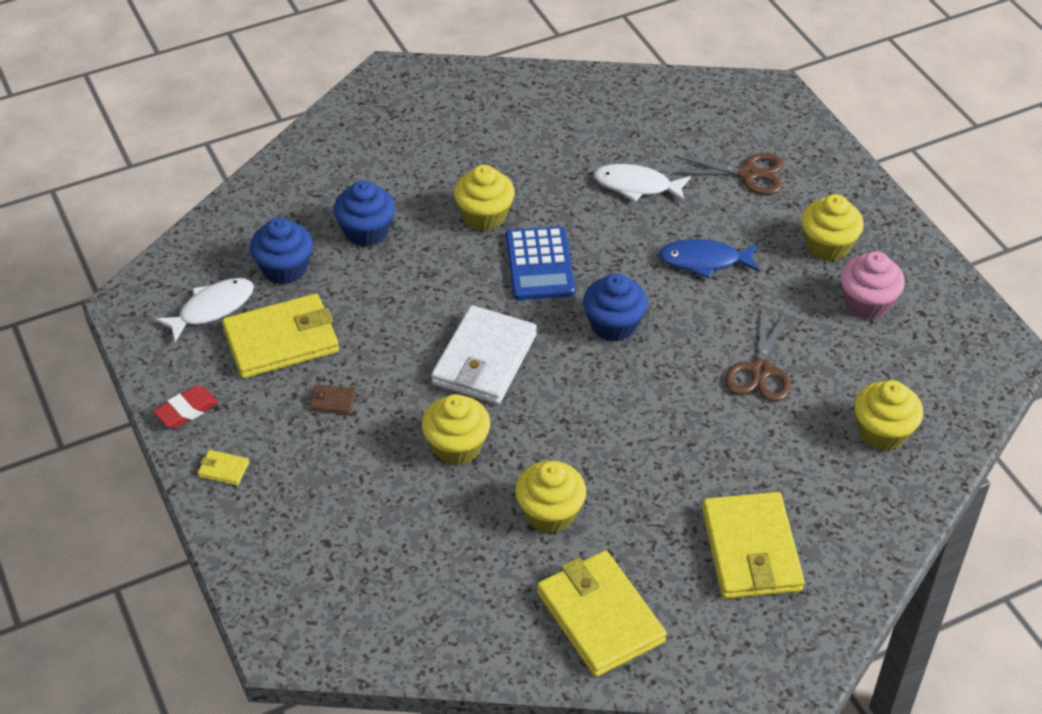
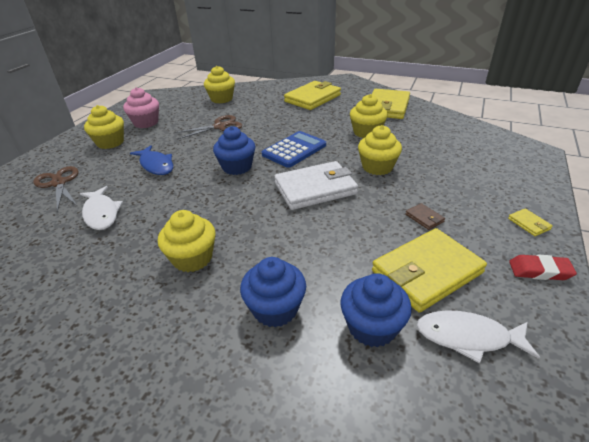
camera: 130 degrees left, 10 degrees down
yellow wallet [222,293,339,378] -> yellow wallet turned 60 degrees counterclockwise [372,228,487,312]
blue calculator [505,226,575,300] -> blue calculator moved to [262,131,326,168]

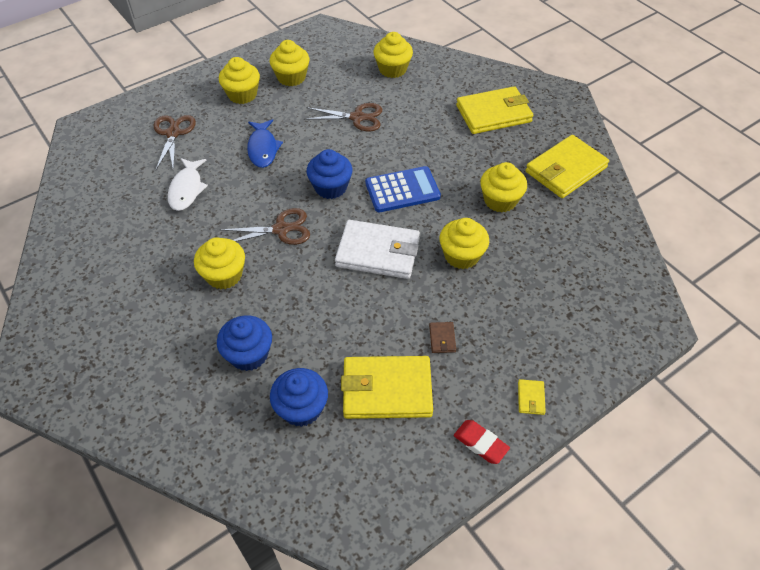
camera: 30 degrees right, 15 degrees up
pink cupcake [123,87,159,128] -> yellow cupcake [270,40,309,86]
white fish [416,310,540,364] -> none
none -> brown scissors [220,208,310,245]

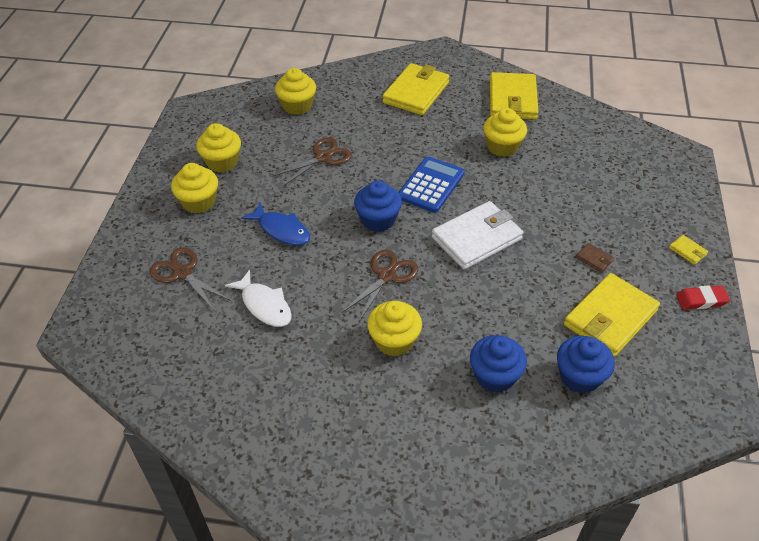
camera: 45 degrees left, 5 degrees down
yellow cupcake [440,218,489,269] -> none

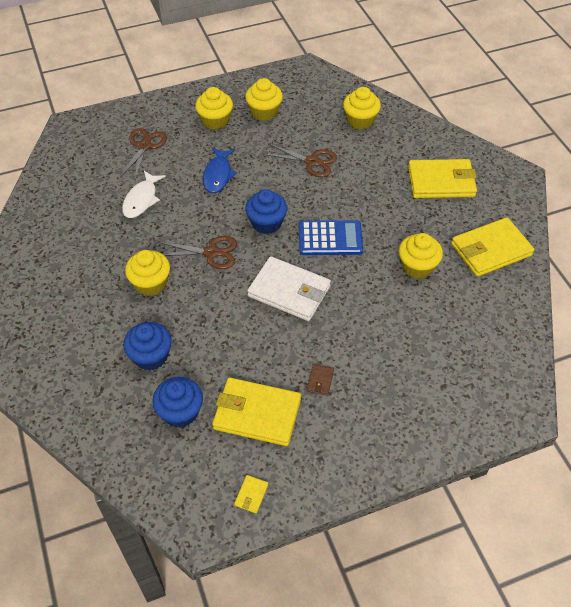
camera: 60 degrees right, 5 degrees up
yellow wallet [669,235,708,265] -> yellow wallet moved to [234,475,268,513]
red eraser [676,286,730,310] -> none

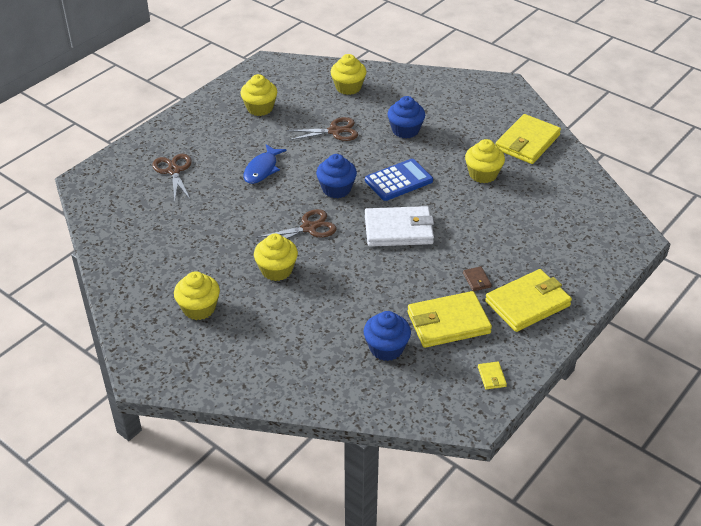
camera: 30 degrees left, 10 degrees down
white fish [122,171,166,218] -> none
blue cupcake [123,322,172,371] -> blue cupcake moved to [387,96,425,138]
yellow cupcake [195,87,233,130] -> yellow cupcake moved to [174,271,220,320]
blue fish [203,148,237,193] -> blue fish turned 45 degrees clockwise [244,144,287,184]
yellow wallet [408,159,477,198] -> yellow wallet moved to [485,269,572,332]

